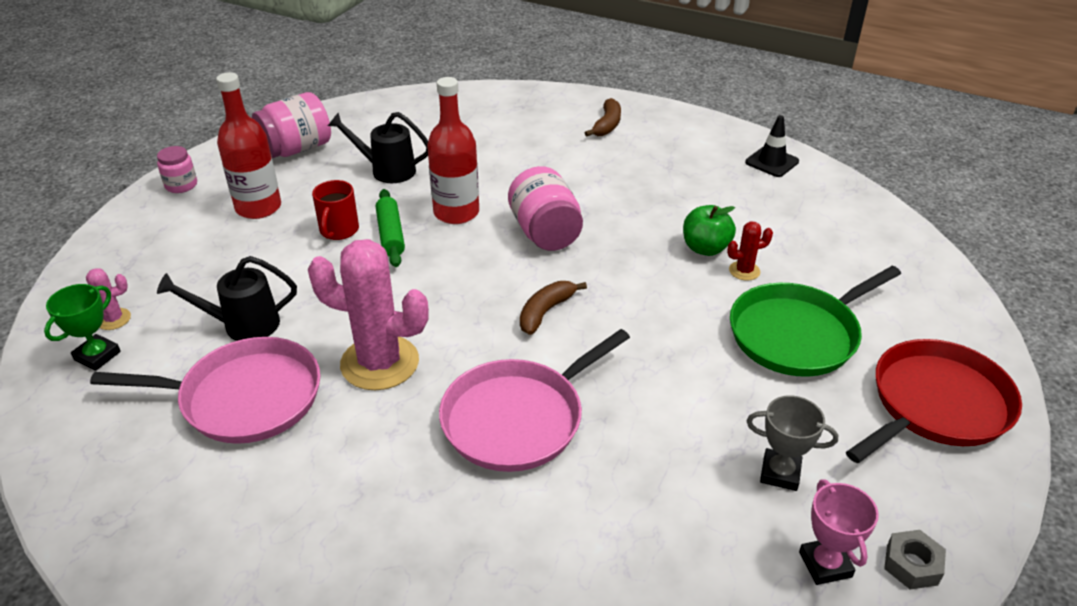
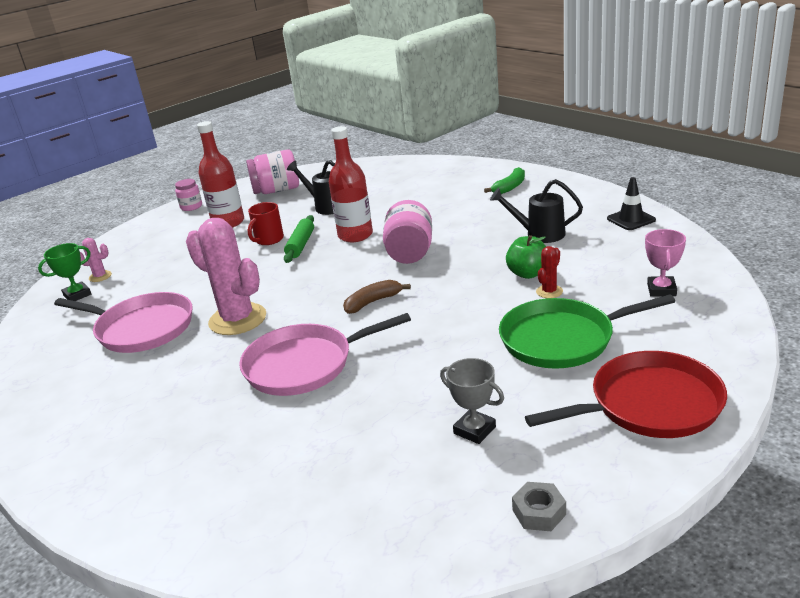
camera: 25 degrees right, 10 degrees down
black watering can [157,256,297,341] -> black watering can moved to [490,179,583,243]
brown banana [585,98,621,136] -> green banana [484,167,525,194]
red cactus [727,221,773,281] -> red cactus turned 60 degrees counterclockwise [536,246,563,298]
pink trophy [799,479,879,585] -> pink trophy moved to [645,229,686,297]

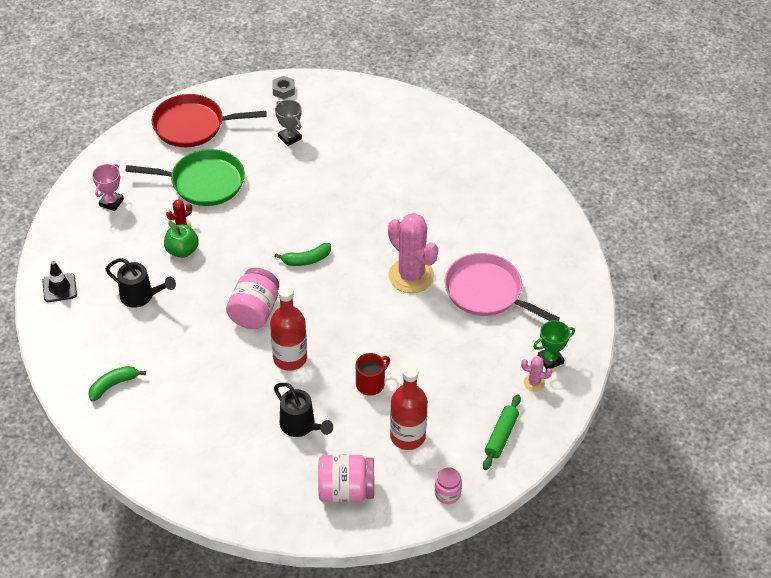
camera: 170 degrees left, 20 degrees up
pink pan [239,313,411,396] -> none
green rolling pin [284,215,314,263] -> green rolling pin moved to [483,394,521,470]
brown banana [343,280,411,314] -> green banana [275,243,331,266]

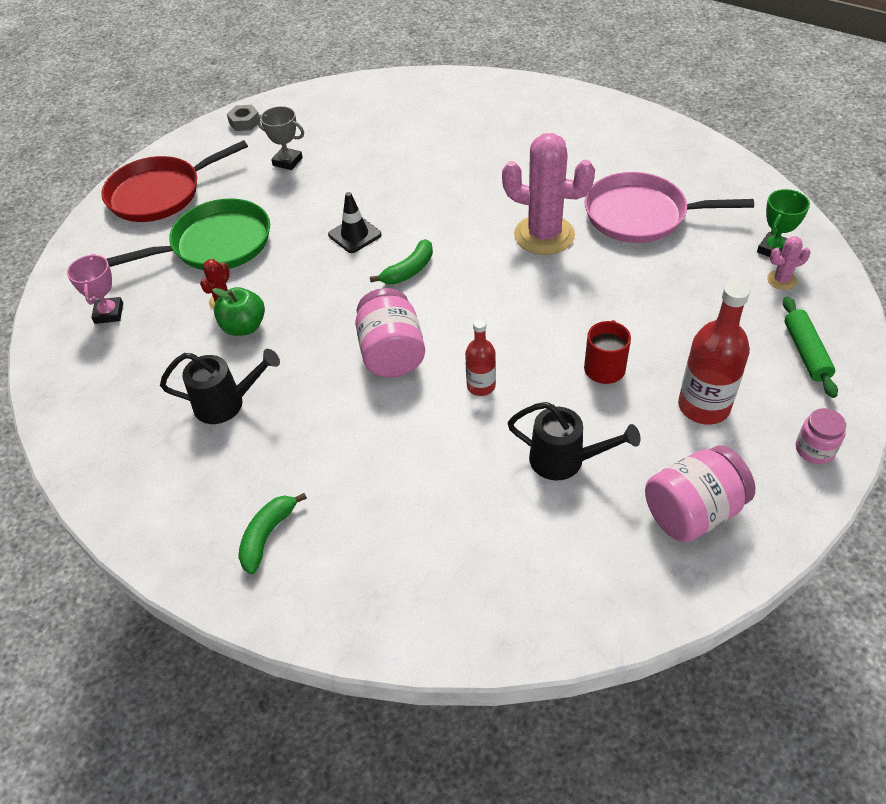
camera: 25 degrees left, 0 degrees up
black traffic cone [42,261,77,302] -> black traffic cone moved to [328,192,382,253]
red bottle [270,285,307,371] -> red bottle [465,319,496,396], size x0.58

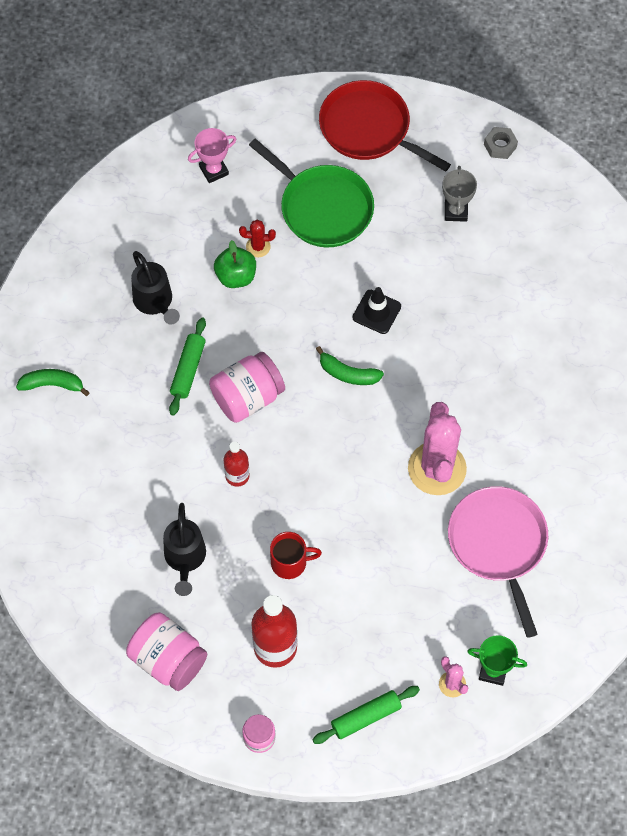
camera: 65 degrees right, 15 degrees up
none -> green rolling pin [169,317,206,416]

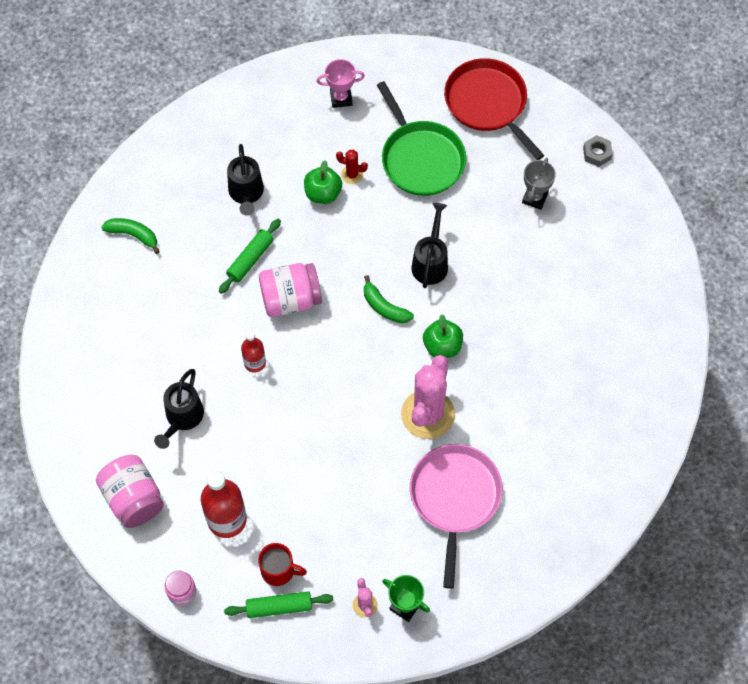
camera: 20 degrees right, 0 degrees up
red mug [270,532,322,579] -> red mug moved to [258,543,307,586]
black traffic cone [353,287,401,334] -> black watering can [411,203,448,288]
none -> green apple [423,314,463,358]

